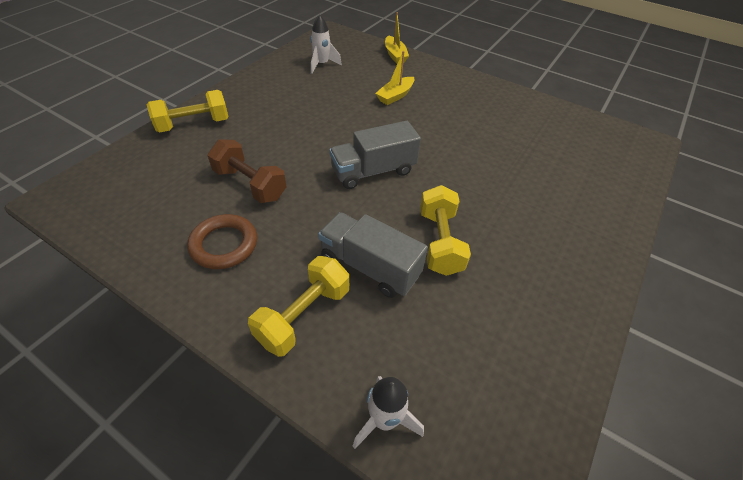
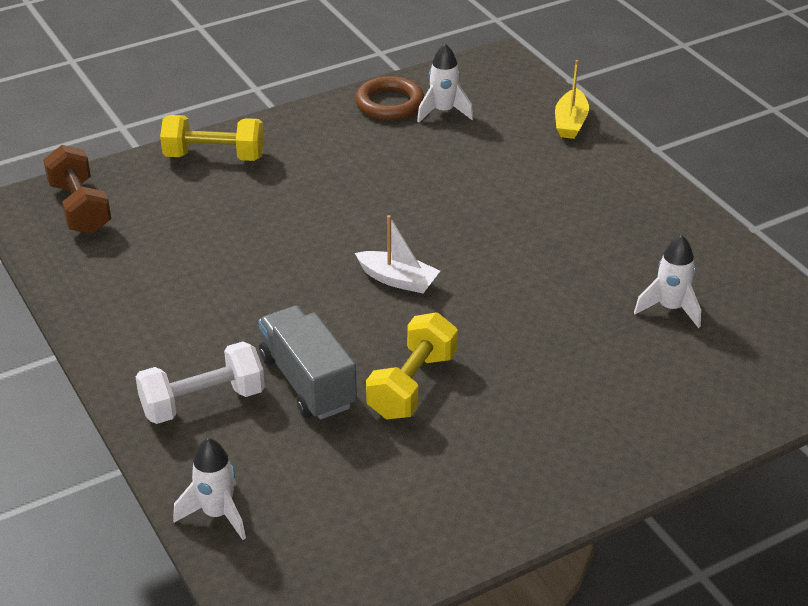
camera: 30 degrees right, 10 degrees down
brown ring [187,214,257,269] -> brown ring moved to [355,76,424,120]
brown dumbbell [207,140,286,203] -> brown dumbbell moved to [43,145,111,234]
yellow dumbbell [248,256,349,357] -> white dumbbell [136,342,265,424]
grey truck [329,121,421,189] -> white boat [355,215,440,293]
yellow boat [375,51,415,105] -> none
none -> white rocket [634,235,701,328]

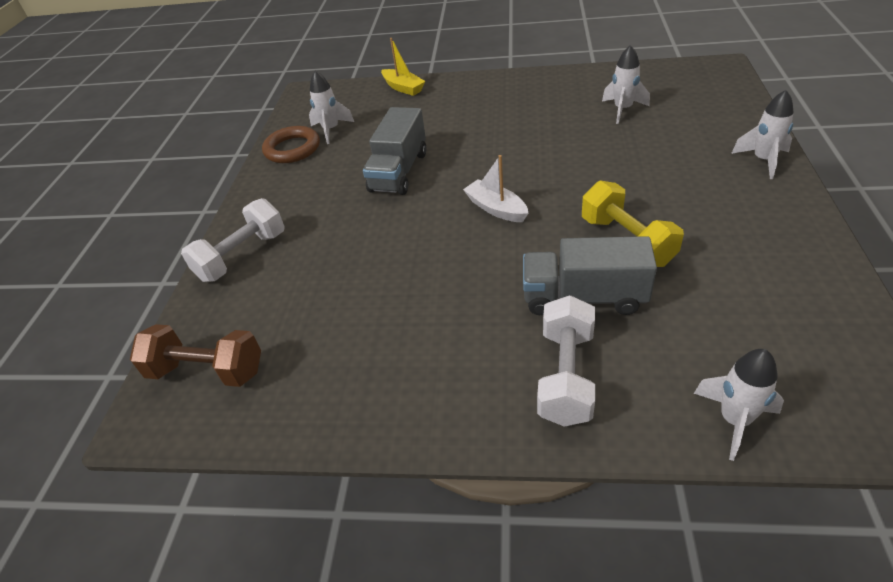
camera: 50 degrees left, 5 degrees up
yellow dumbbell [160,115,264,161] -> white dumbbell [181,198,285,282]
white boat [355,215,440,293] -> white boat turned 105 degrees counterclockwise [463,155,528,222]
none -> grey truck [363,107,427,195]
none -> white rocket [731,90,794,179]

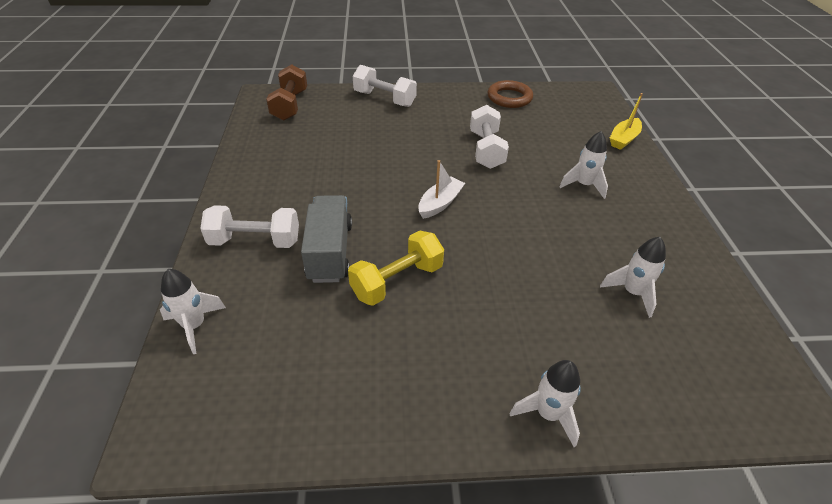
camera: 75 degrees right, 0 degrees up
white rocket [309,71,354,144] -> white rocket moved to [559,131,608,199]
grey truck [363,107,427,195] -> white dumbbell [470,105,509,169]

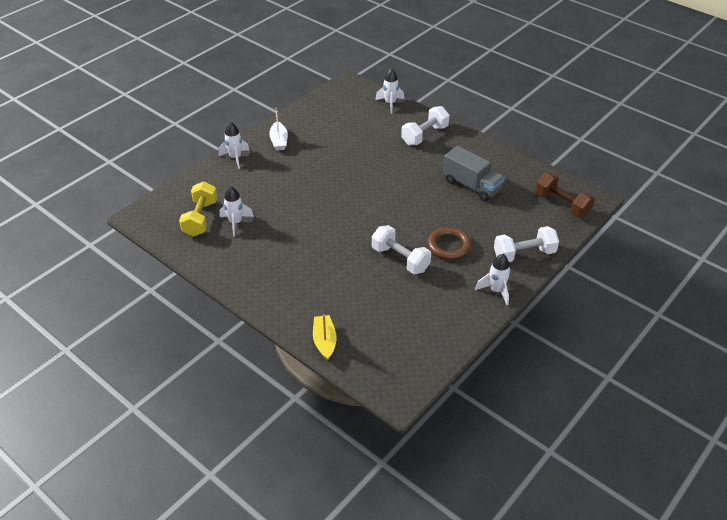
camera: 135 degrees right, 0 degrees up
grey truck [301,195,352,283] -> grey truck moved to [443,146,505,202]
yellow dumbbell [348,230,444,306] -> yellow dumbbell moved to [179,181,217,237]
white boat [418,160,465,219] -> white boat moved to [269,108,288,151]
brown ring [488,80,533,108] -> brown ring moved to [427,227,472,260]
white rocket [559,131,608,199] -> white rocket moved to [475,254,511,305]

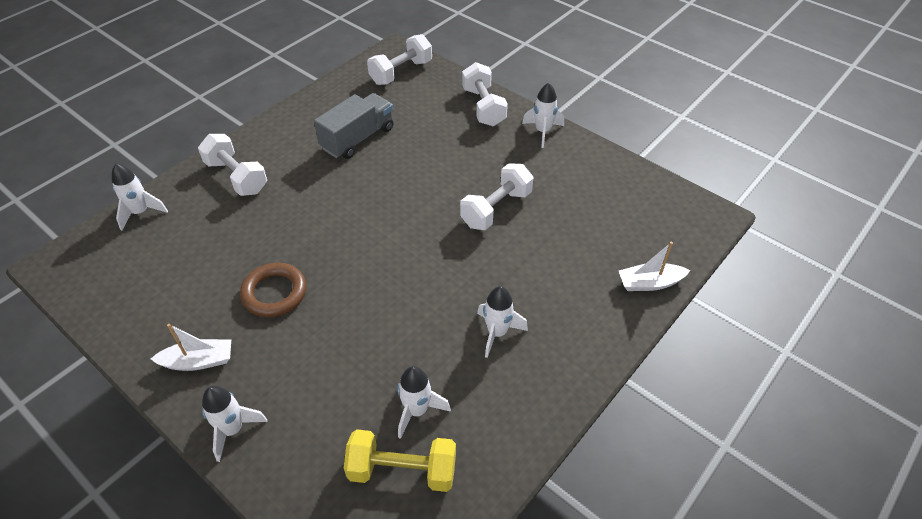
camera: 90 degrees left, 5 degrees up
yellow boat [313,315,337,361] -> white boat [619,242,690,291]
brown ring [427,227,472,260] -> brown ring moved to [240,263,306,317]
brown dumbbell [535,173,595,218] -> white dumbbell [367,34,432,85]
none -> white rocket [477,286,528,358]

